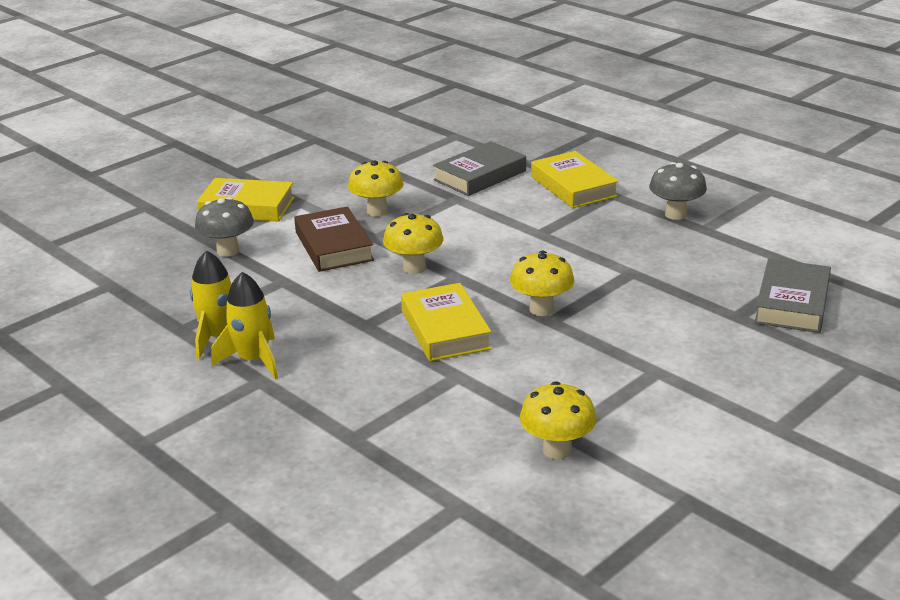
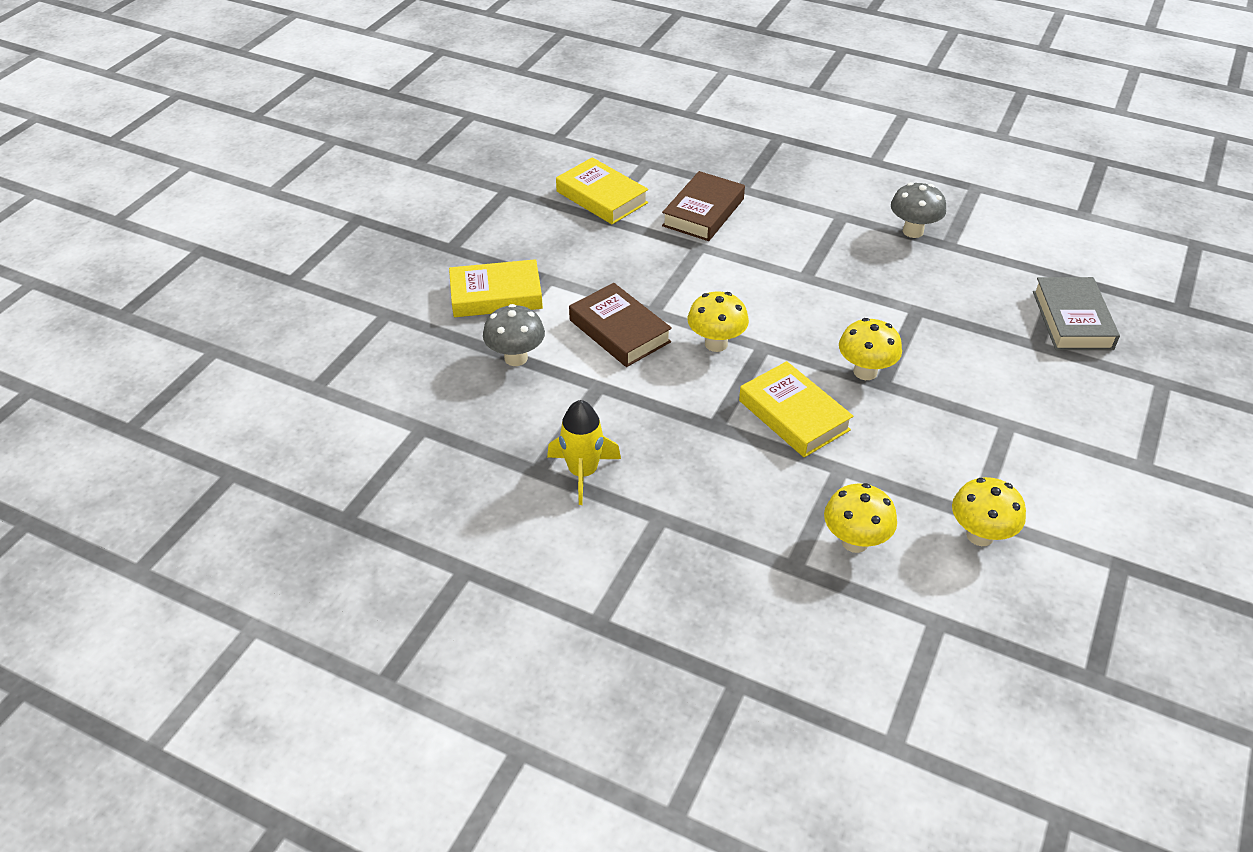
camera: 20 degrees left, 15 degrees up
yellow rocket [211,272,278,379] -> none
yellow mushroom [348,160,404,216] -> yellow mushroom moved to [824,483,897,553]
grey book [433,141,526,196] -> brown book [662,171,745,241]
yellow book [531,151,619,208] -> yellow book moved to [556,157,648,224]

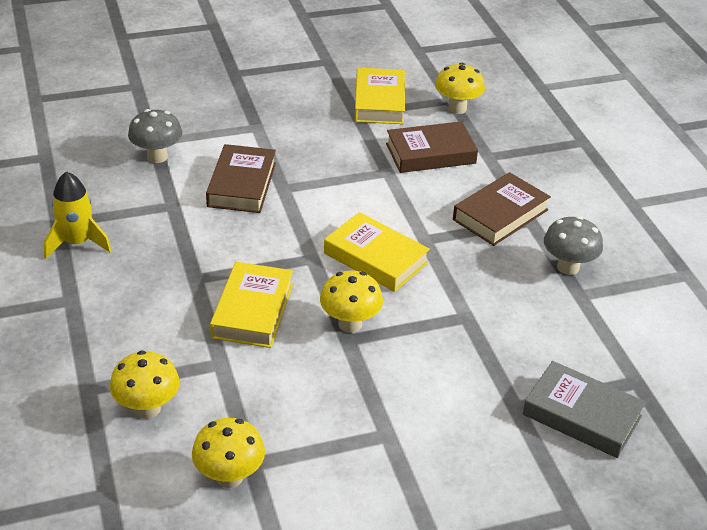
camera: 45 degrees right, 5 degrees down
yellow book [449,259,543,317] -> yellow book moved to [324,212,430,292]
yellow mushroom [688,292,749,352] -> yellow mushroom moved to [435,63,485,114]
grey book [1033,277,1120,350] -> grey book turned 75 degrees clockwise [523,361,646,458]
none -> brown book [453,172,551,246]

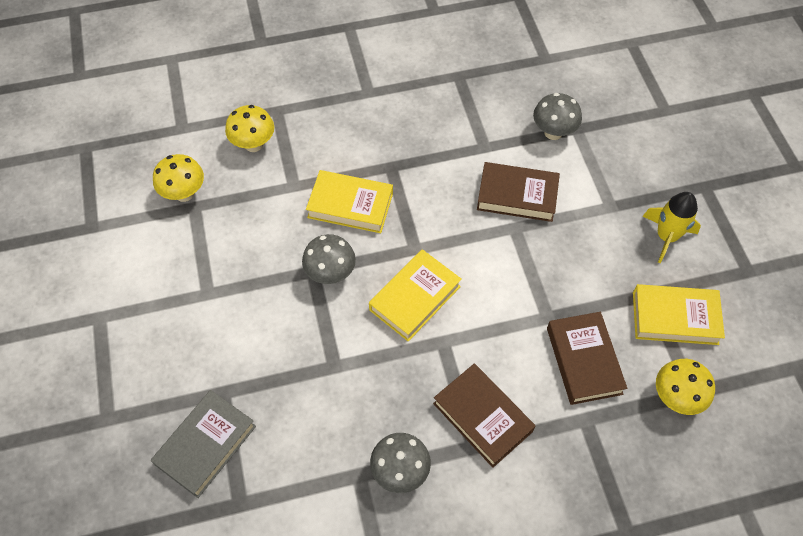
camera: 95 degrees right, 20 degrees up
yellow rocket [44,171,111,259] -> yellow rocket moved to [642,192,701,263]
yellow mushroom [320,271,383,333] -> grey mushroom [302,234,356,284]

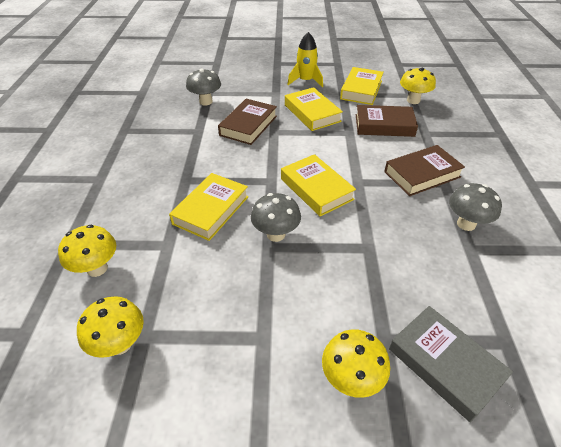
camera: 75 degrees left, 15 degrees down
none -> yellow book [285,87,343,131]
none -> yellow mushroom [322,329,390,398]

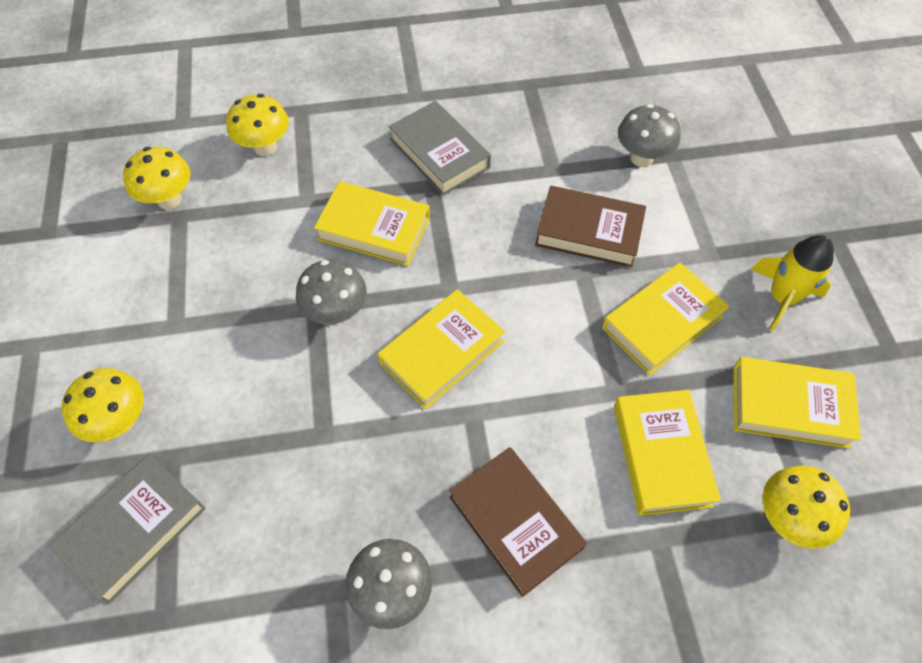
camera: 80 degrees right, 15 degrees up
brown book [356,105,418,137] -> yellow book [614,390,721,516]
none -> grey book [389,101,491,196]

